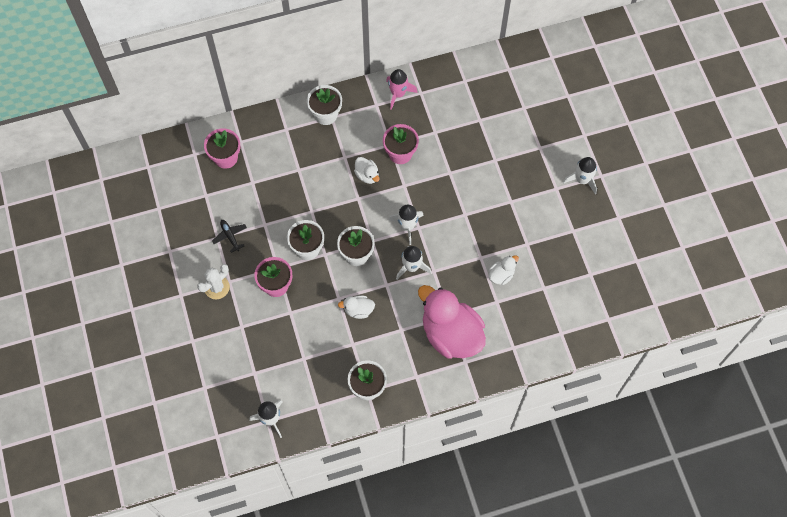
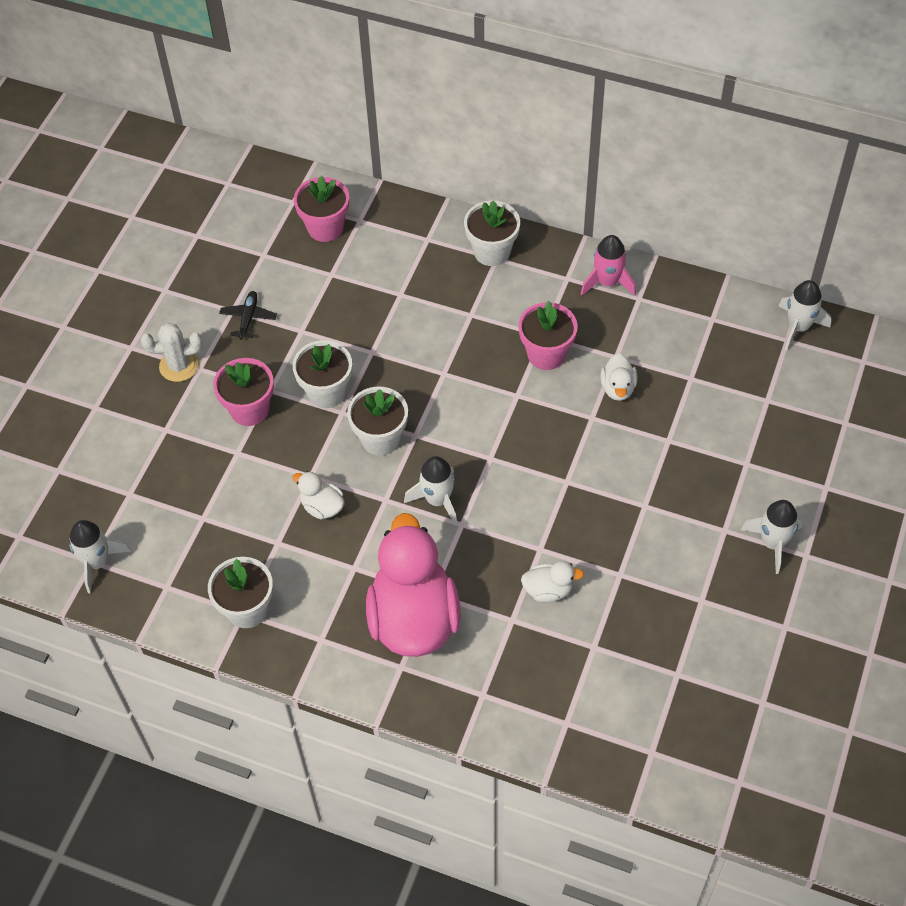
camera: 40 degrees right, 10 degrees down
white duck [354,157,380,184] -> white duck moved to [600,353,637,401]
white rocket [389,205,424,245] -> white rocket moved to [779,280,831,350]

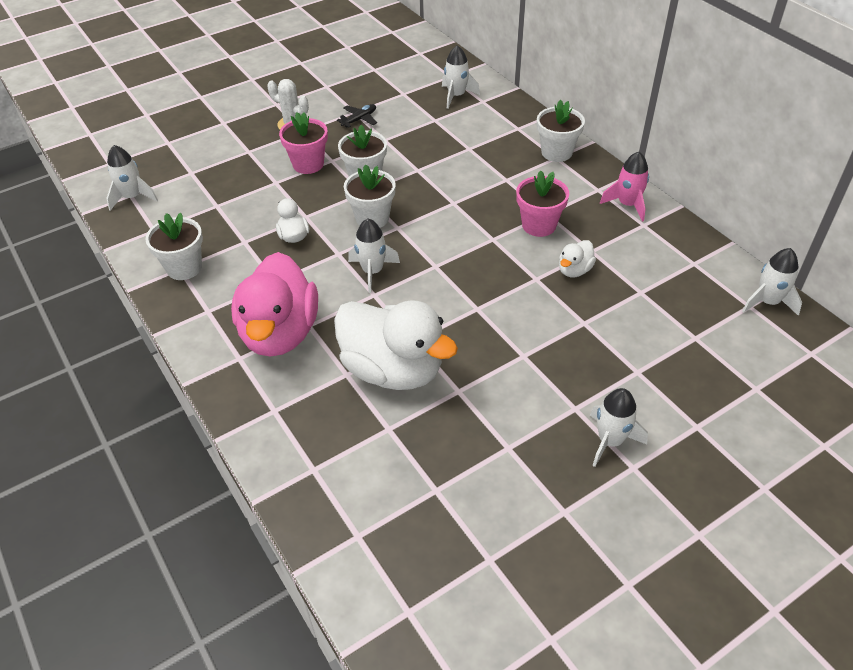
camera: 35 degrees right, 10 degrees down
pink flower pot [294,176,349,242] -> white rocket [442,45,480,109]
pink duck [366,513,461,657] -> pink duck turned 150 degrees clockwise [231,252,318,356]
white duck [521,561,584,602] -> white duck [334,300,458,390], size x2.31

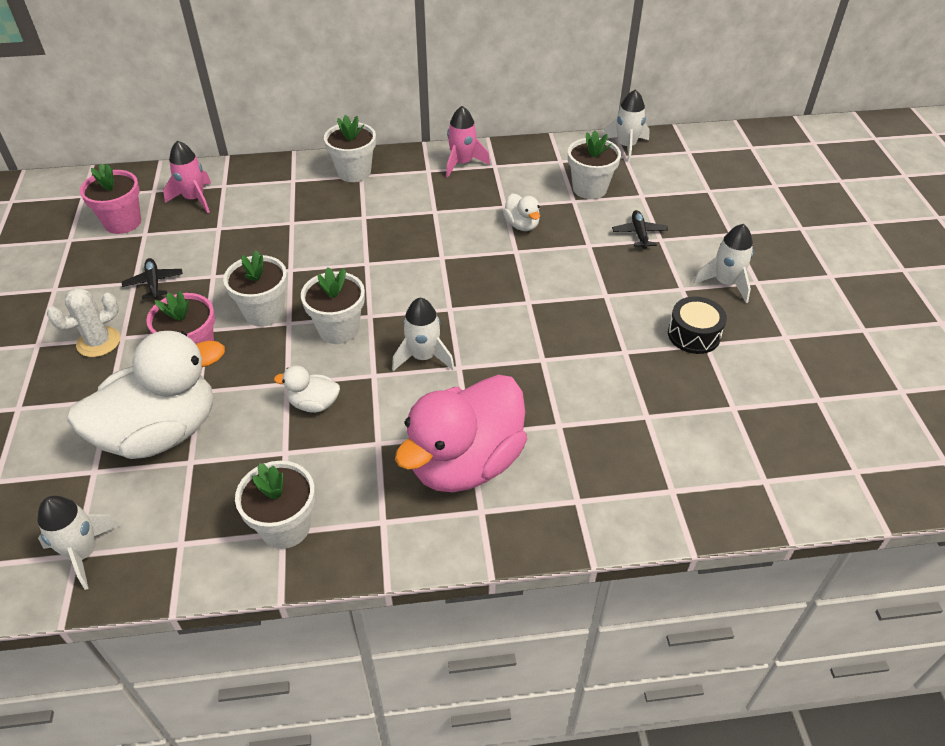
camera: 65 degrees left, 0 degrees up
pink duck [231,252,318,356] -> pink duck turned 105 degrees clockwise [395,375,527,492]
white duck [334,300,458,390] -> white duck moved to [67,331,225,459]
white rocket [442,45,480,109] -> pink rocket [163,141,211,213]
pink flower pot [516,170,569,237] -> pink flower pot moved to [80,163,141,234]
none -> white flower pot [568,130,621,199]
none -> black plane [612,210,668,249]
none -> black drum [668,296,727,354]

